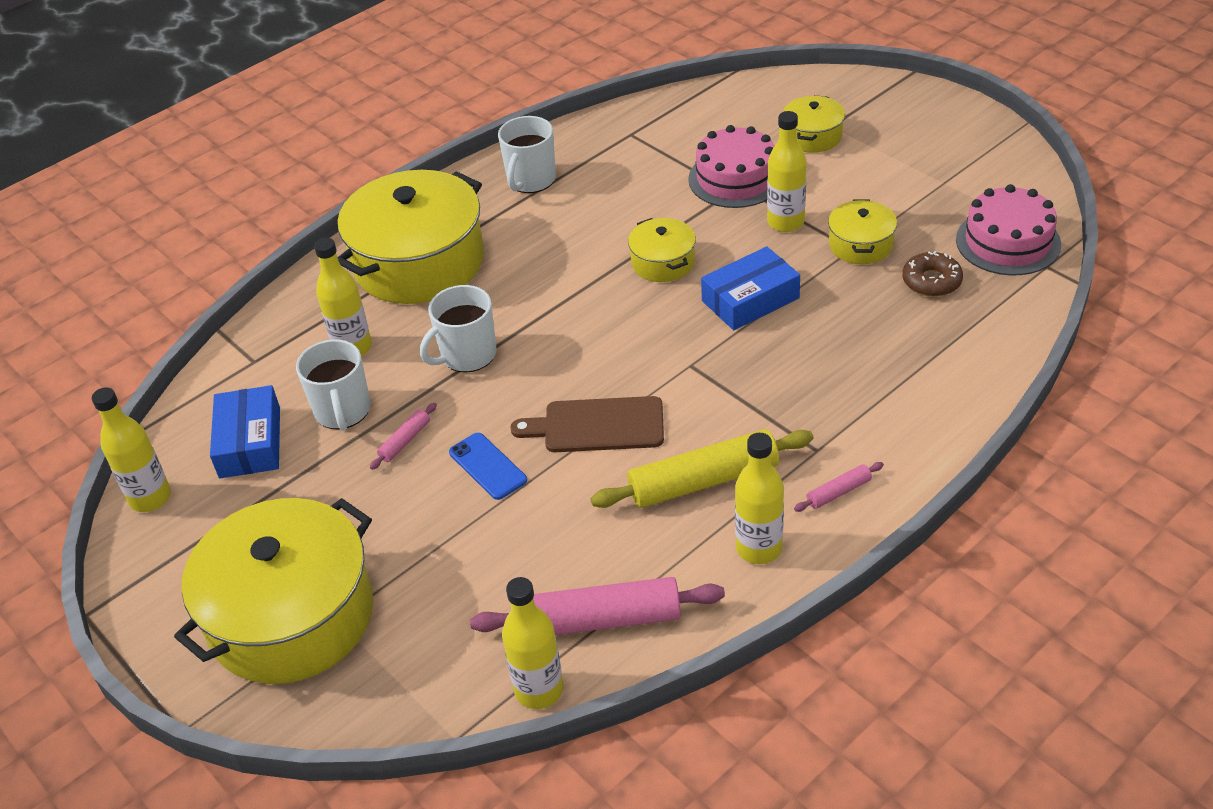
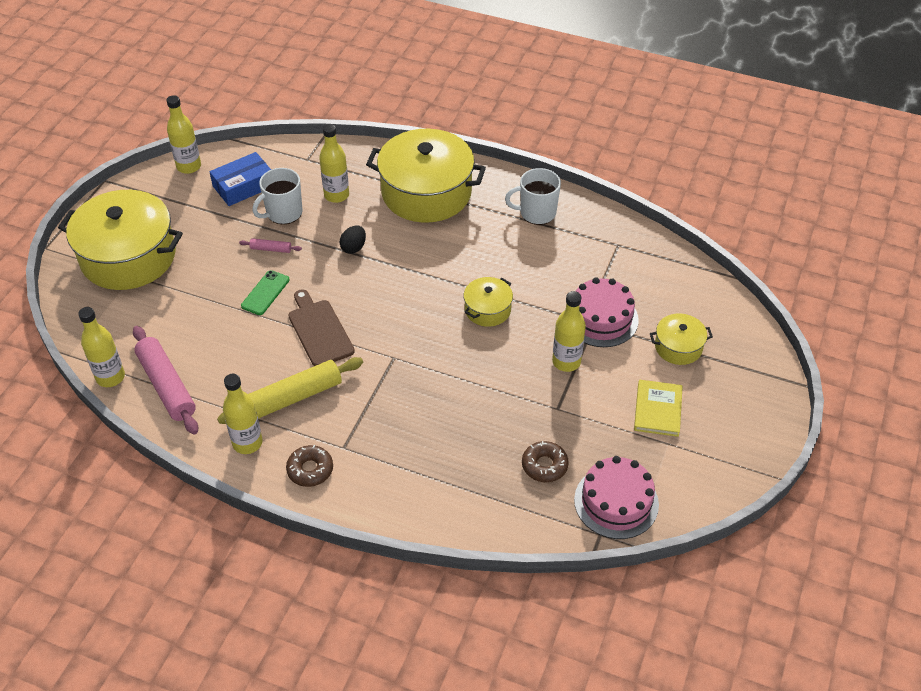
camera: 60 degrees right, 5 degrees up
white mug [420,285,497,373] -> black egg [340,225,366,254]
blue phone [449,433,527,500] -> green phone [241,270,289,315]
yellow rolling pin [590,429,813,508] -> yellow rolling pin turned 75 degrees counterclockwise [217,357,363,424]
blue box [701,246,800,330] -> none
pink rolling pin [794,462,884,512] -> brown donut [286,445,333,487]
yellow pot [828,200,897,264] -> none
none -> yellow book [634,380,683,437]

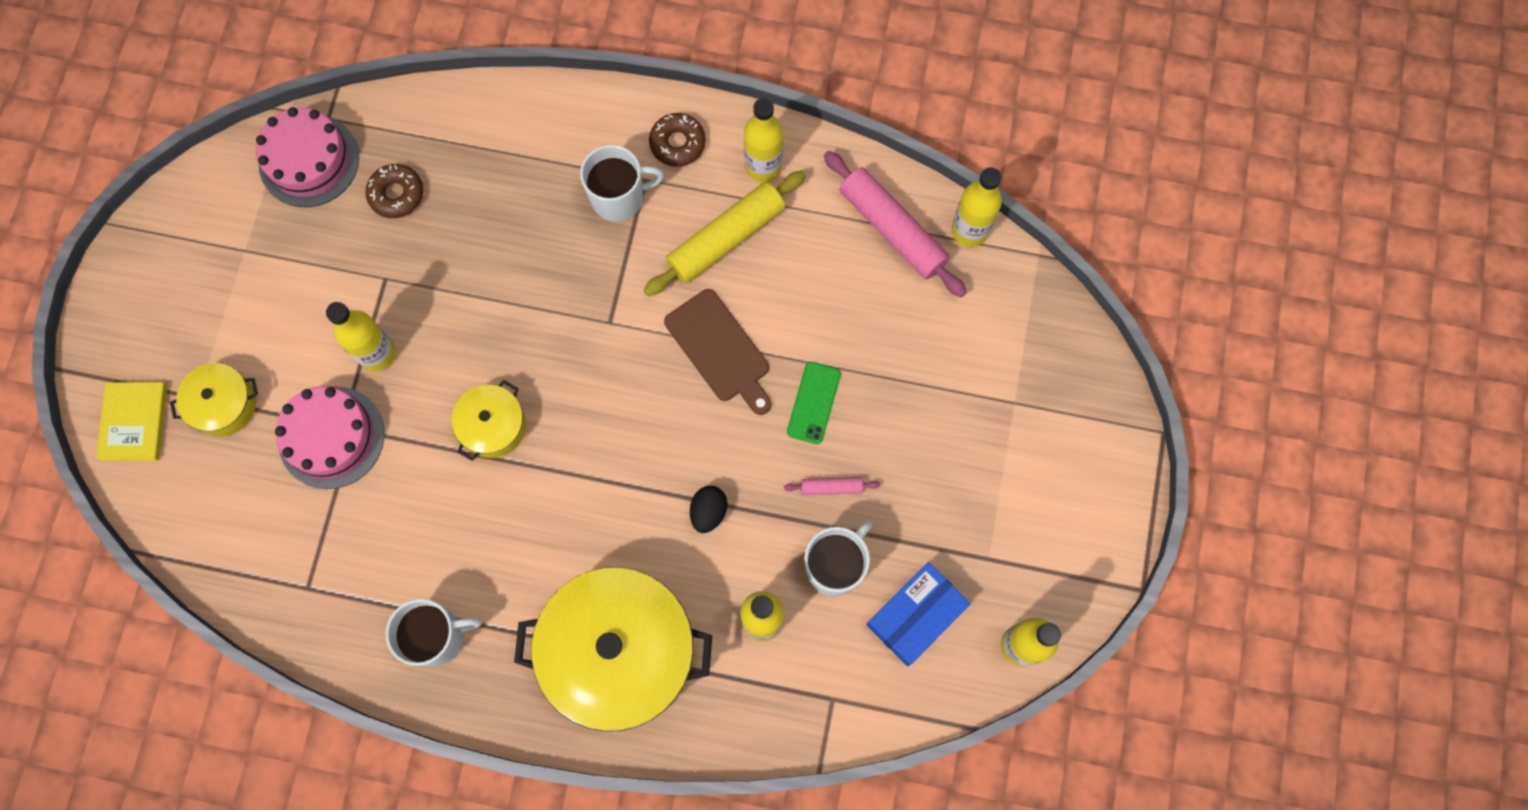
camera: 170 degrees right, 25 degrees up
yellow pot [58,190,183,290] -> none
yellow book [634,380,683,437] -> yellow book moved to [96,382,167,461]
none -> white mug [580,145,664,222]

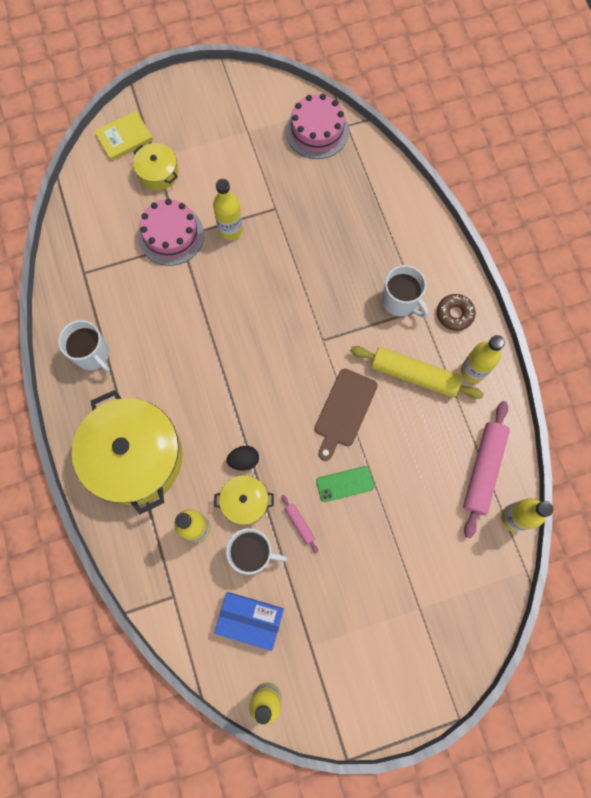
camera: 60 degrees right, 0 degrees up
brown donut [365,164,424,218] -> none
yellow pot [451,380,526,461] -> yellow pot moved to [214,475,274,525]

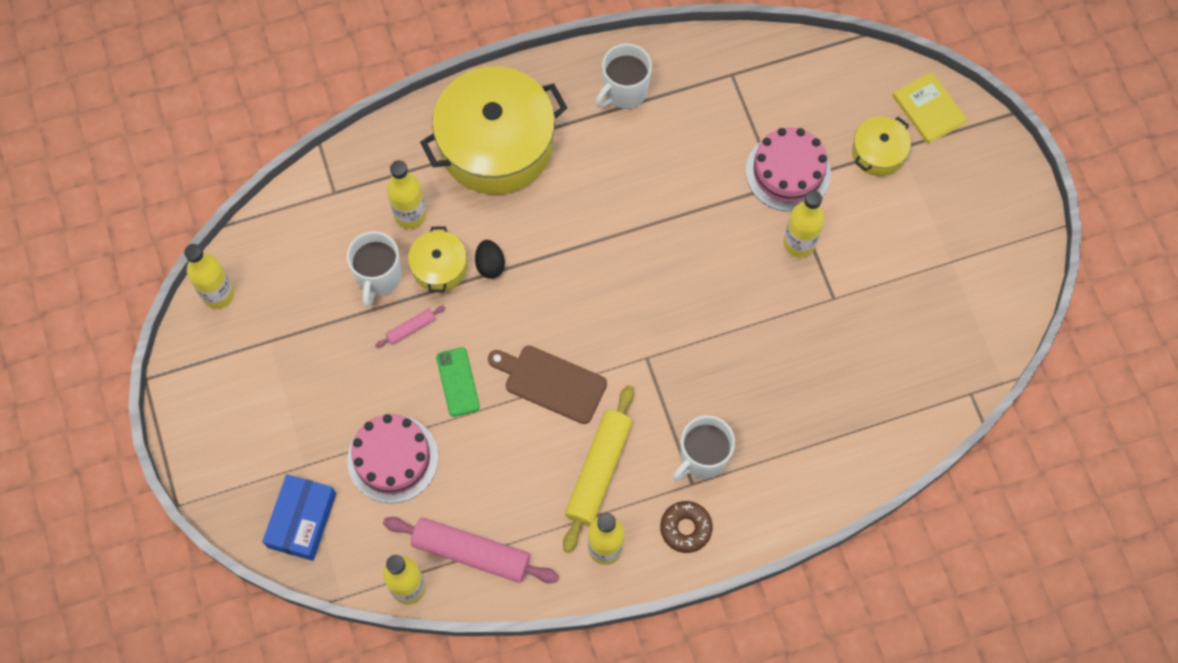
camera: 90 degrees right, 5 degrees down
blue box [214,592,284,651] -> blue box moved to [262,474,336,561]
pink cake [286,94,349,159] -> pink cake moved to [347,414,439,503]

